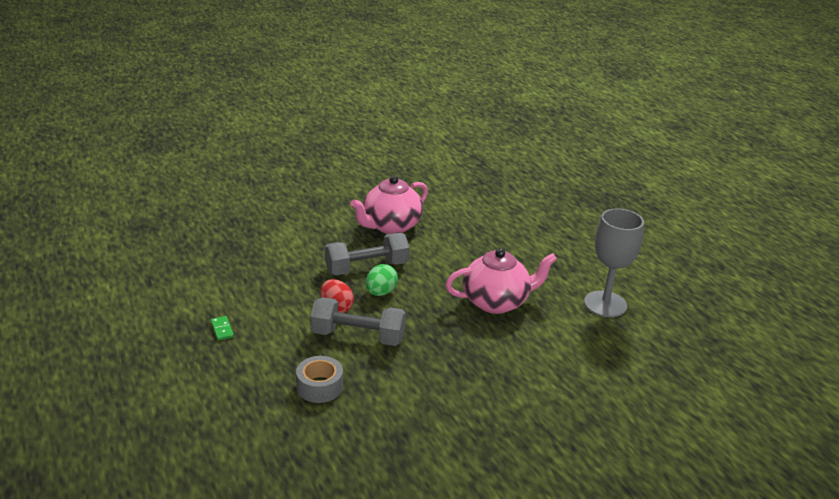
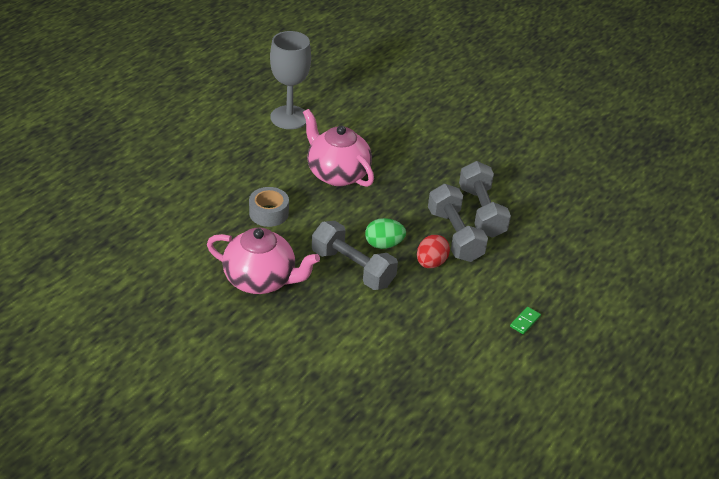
camera: 120 degrees left, 10 degrees up
grey tape [296,356,343,403] -> grey tape moved to [249,187,289,227]
none -> grey dumbbell [459,161,511,238]

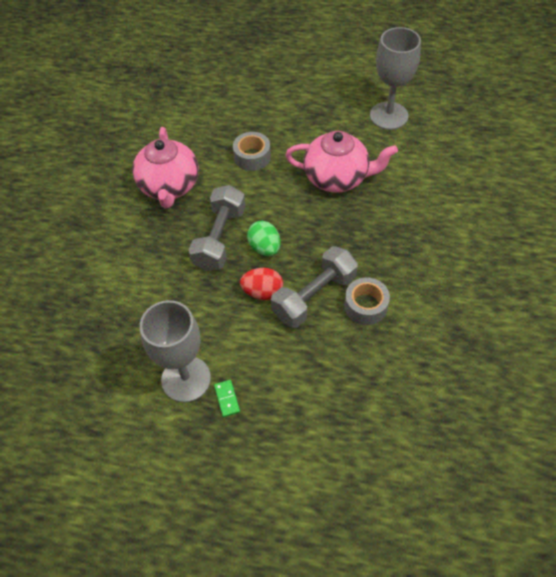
camera: 70 degrees right, 15 degrees up
pink teapot [303,109,374,187] -> pink teapot turned 75 degrees clockwise [285,131,398,192]
grey dumbbell [459,161,511,238] -> grey tape [344,277,390,325]
green domino [510,307,541,334] -> green domino turned 60 degrees clockwise [214,380,240,417]
none -> grey goblet [140,300,211,403]

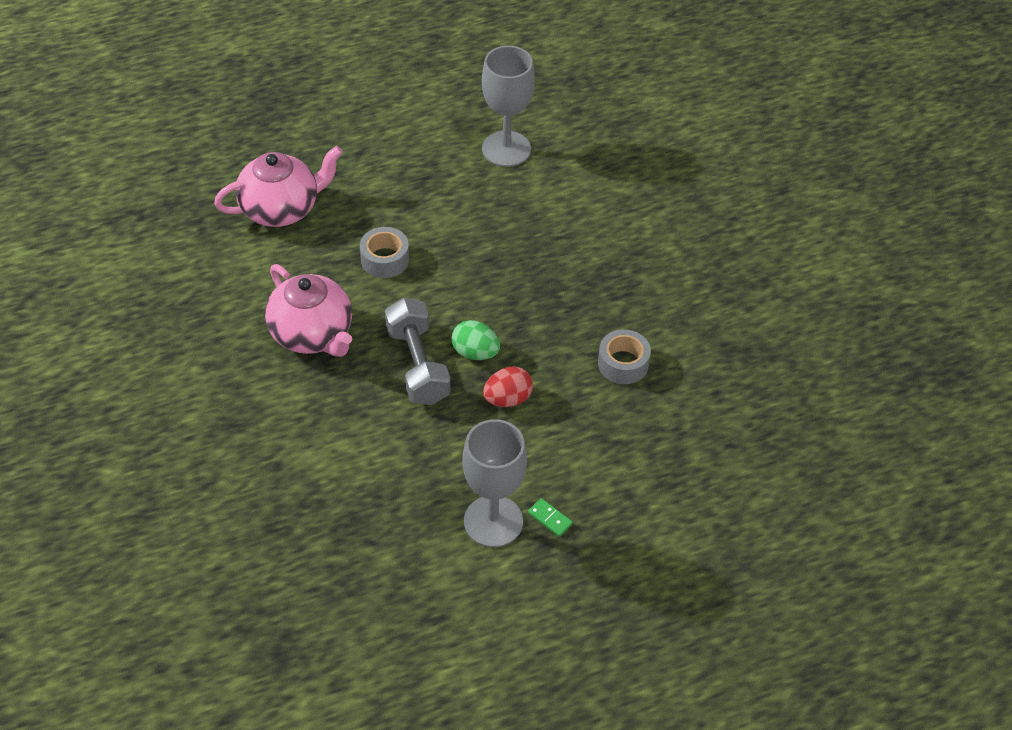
camera: 35 degrees left, 5 degrees down
grey dumbbell [271,246,358,328] -> none
pink teapot [285,131,398,192] -> pink teapot moved to [214,146,343,227]

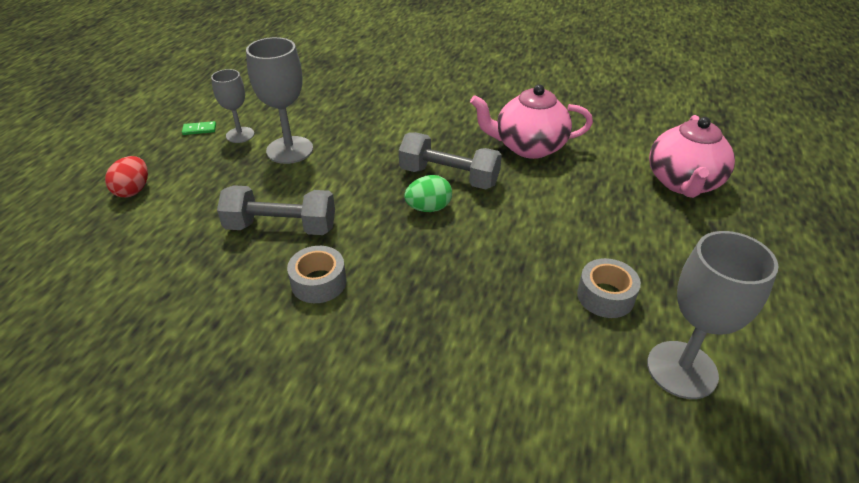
camera: 130 degrees right, 10 degrees down
grey tape [360,227,409,278] -> grey tape moved to [577,258,641,318]
red egg [483,366,533,407] -> red egg moved to [105,156,148,197]
green domino [528,498,573,537] -> green domino moved to [182,121,216,135]
none -> grey goblet [211,69,254,143]
none -> grey dumbbell [217,185,335,235]

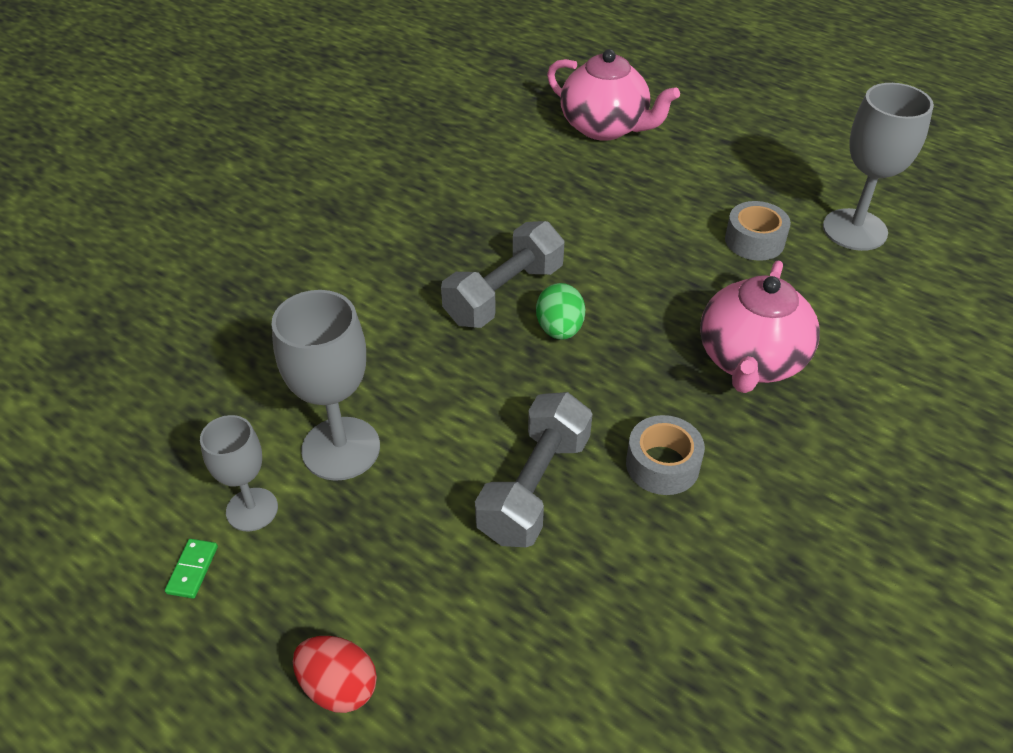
camera: 70 degrees left, 5 degrees up
pink teapot [470,85,593,159] -> pink teapot moved to [700,261,820,393]

